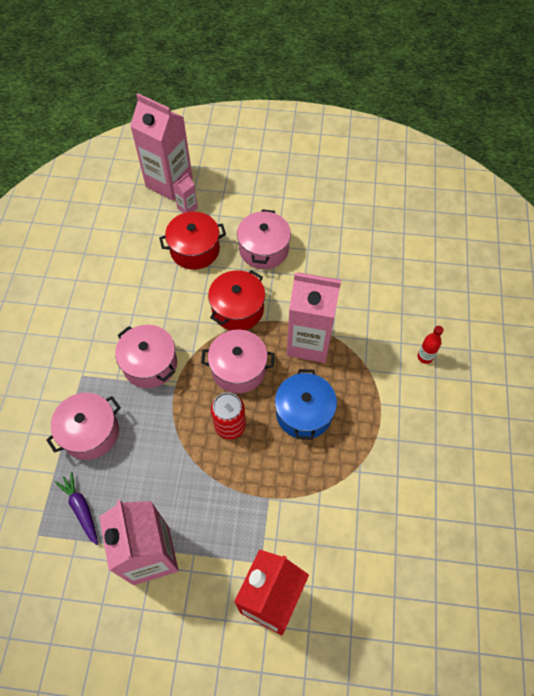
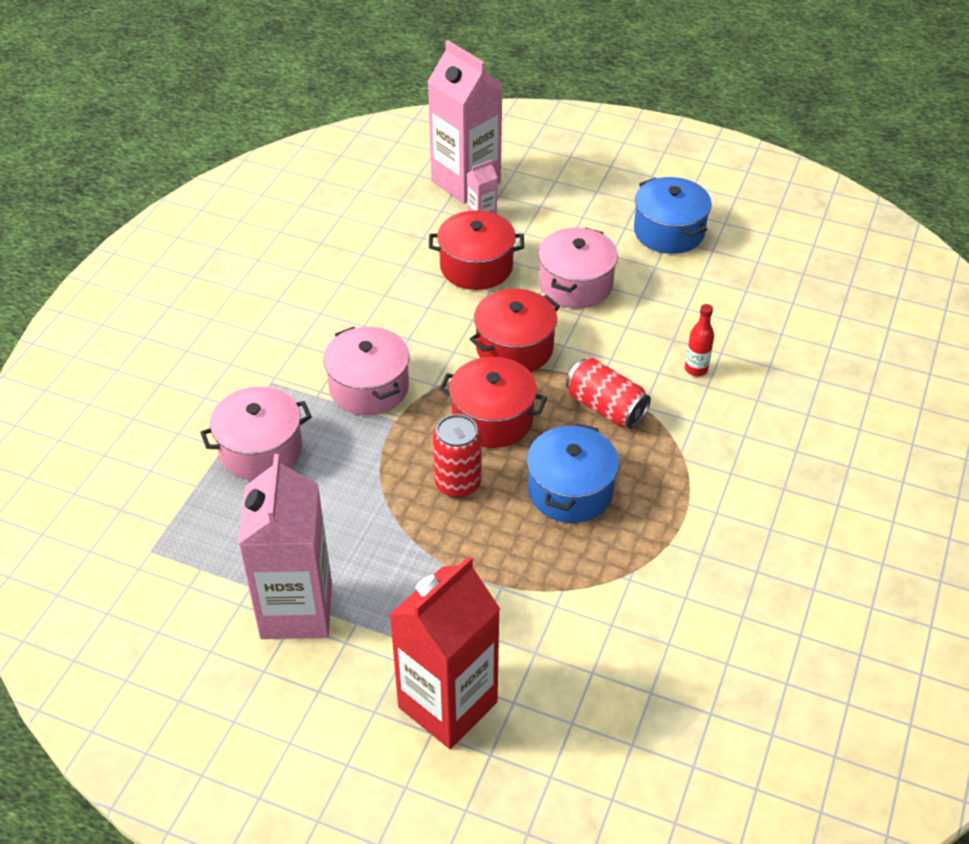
camera: 15 degrees right, 15 degrees down
purple carrot [55,472,98,545] -> none
pink pot [201,330,274,393] -> red pot [439,357,547,448]
pink carton [287,272,341,363] -> red can [566,358,651,429]
red bottle [417,326,444,364] -> red bottle moved to [685,304,714,376]
none -> blue pot [634,177,712,254]

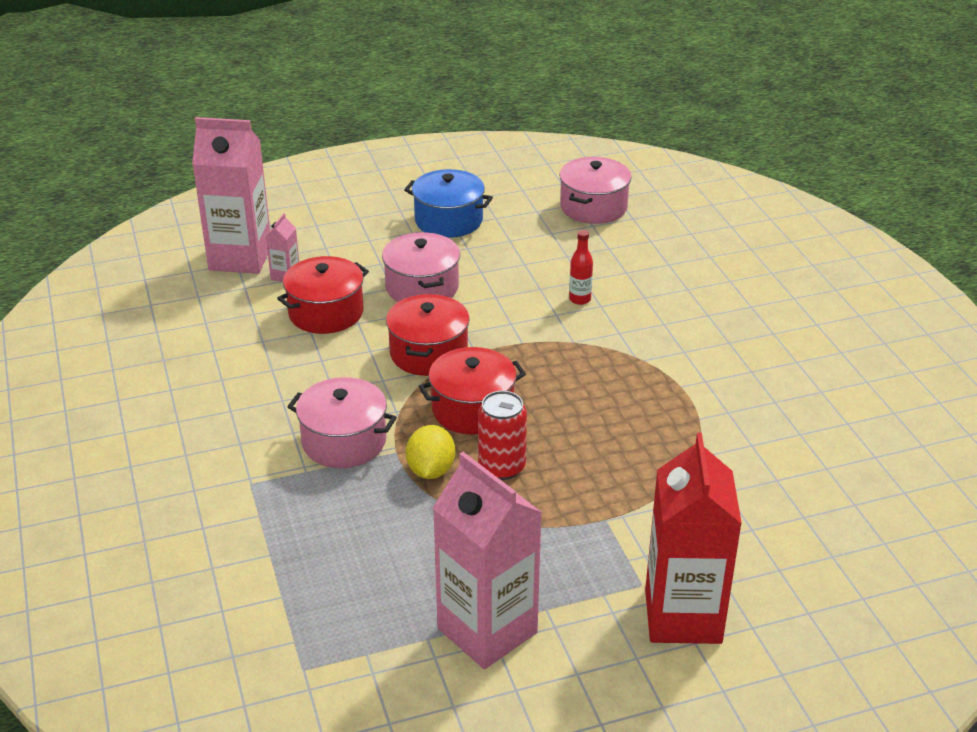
camera: 40 degrees left, 10 degrees down
pink pot [200,386,312,480] -> pink pot moved to [559,157,632,224]
blue pot [527,423,619,523] -> none
red can [566,358,651,429] -> none
none -> yellow lemon [406,425,455,479]

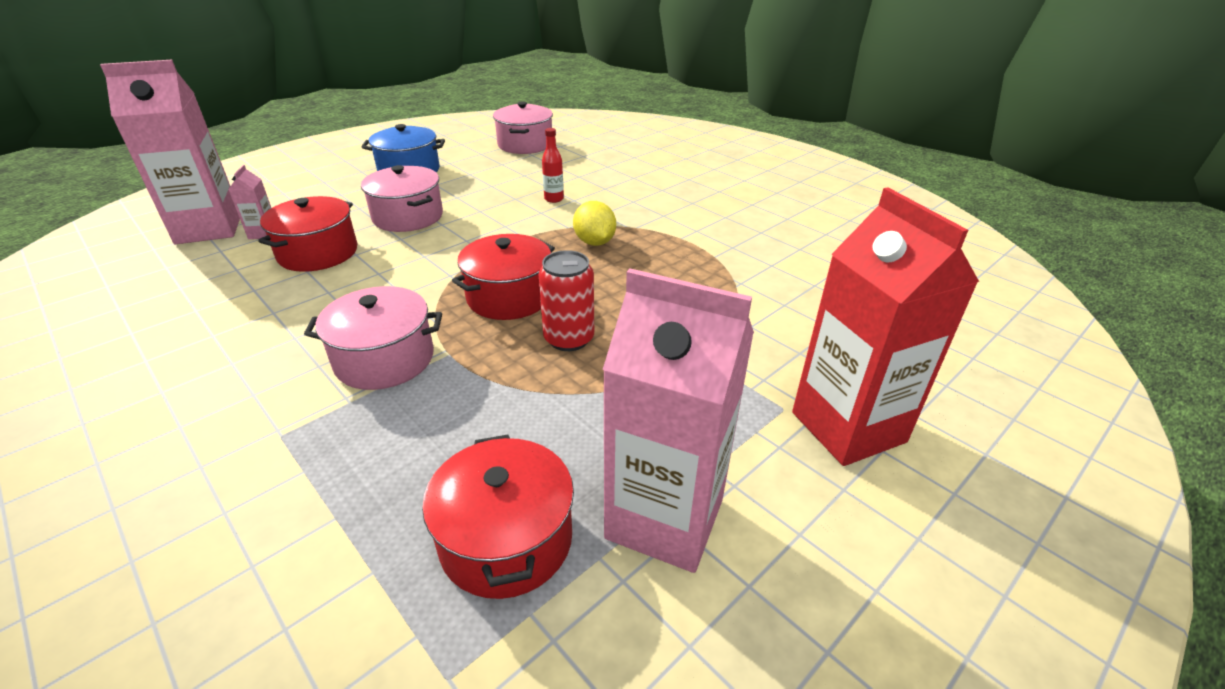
camera: 25 degrees left, 0 degrees up
red pot [386,294,470,376] -> red pot moved to [422,435,574,599]
yellow lemon [406,425,455,479] -> yellow lemon moved to [573,201,616,246]

